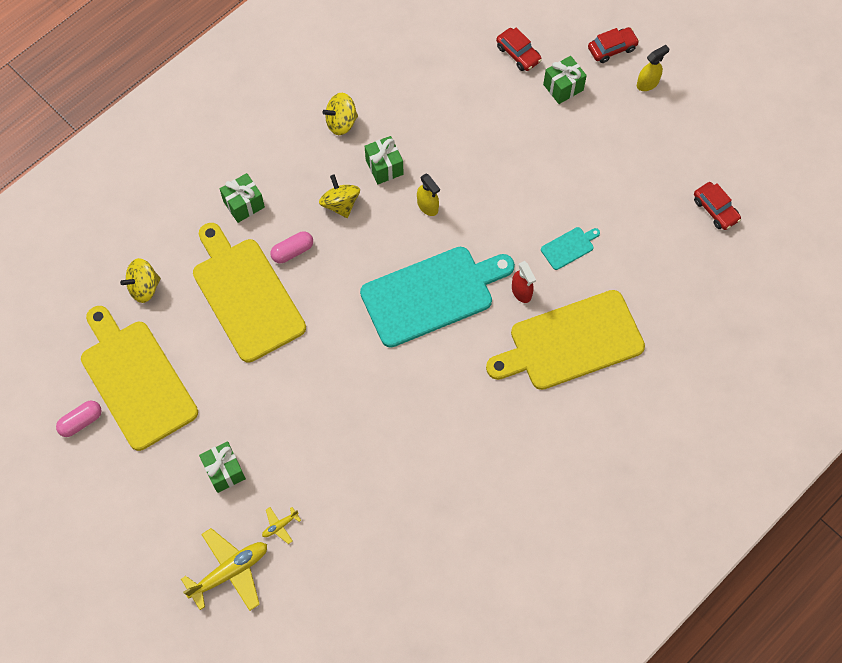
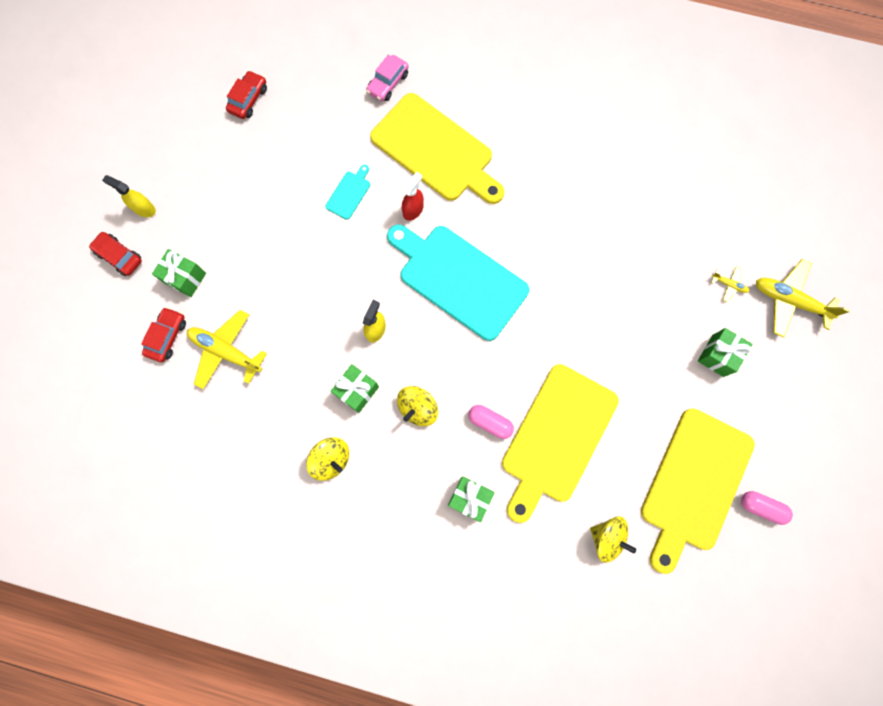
camera: 120 degrees left, 10 degrees up
turquoise cutting board [541,227,600,270] -> turquoise cutting board turned 90 degrees clockwise [325,165,370,220]
none -> yellow plane [187,310,267,389]
none -> pink car [366,55,409,101]

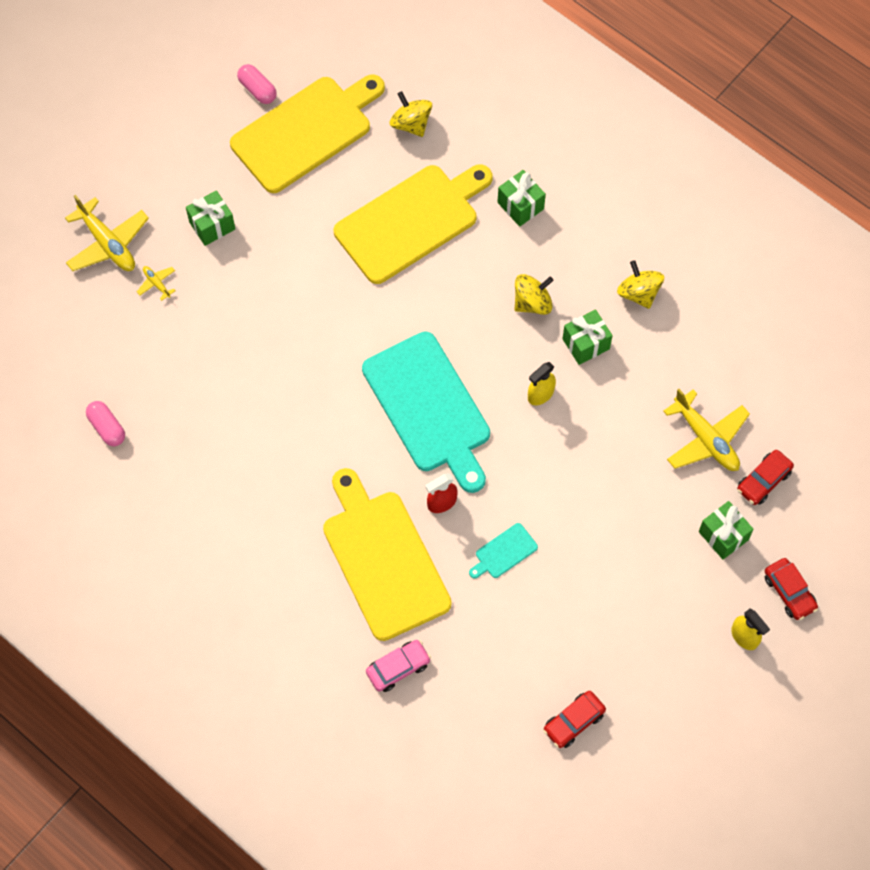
camera: 155 degrees left, 10 degrees down
pink capsule [468,405,514,439] -> pink capsule moved to [86,401,125,446]

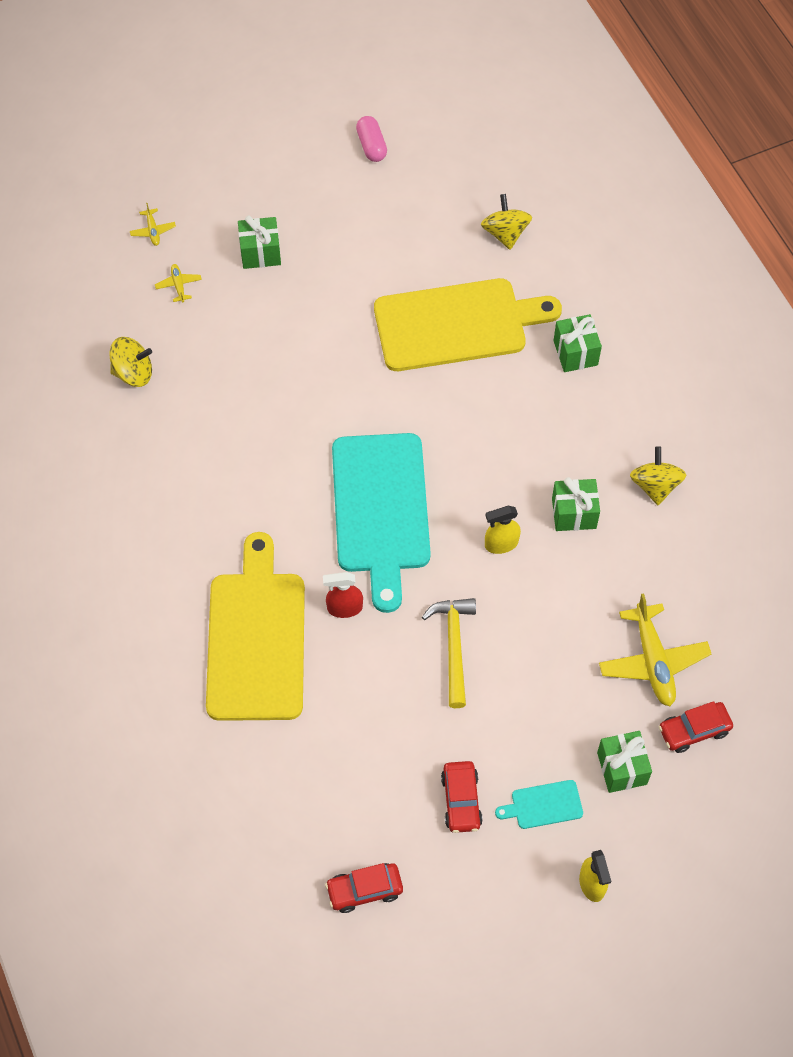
camera: 25 degrees right, 5 degrees down
yellow plane [65,195,149,271] -> yellow plane [130,203,176,246], size x0.46
pink capsule [86,401,125,446] -> none
yellow cutting board [230,74,385,193] -> none
pink car [366,640,431,692] -> none
turquoise cutting board [469,523,538,578] -> turquoise cutting board moved to [495,780,583,829]
yellow spinning top [515,274,553,315] -> yellow spinning top moved to [109,337,152,387]
red car [765,558,818,620] -> red car moved to [441,761,483,833]
none -> yellow hammer [422,598,476,708]

